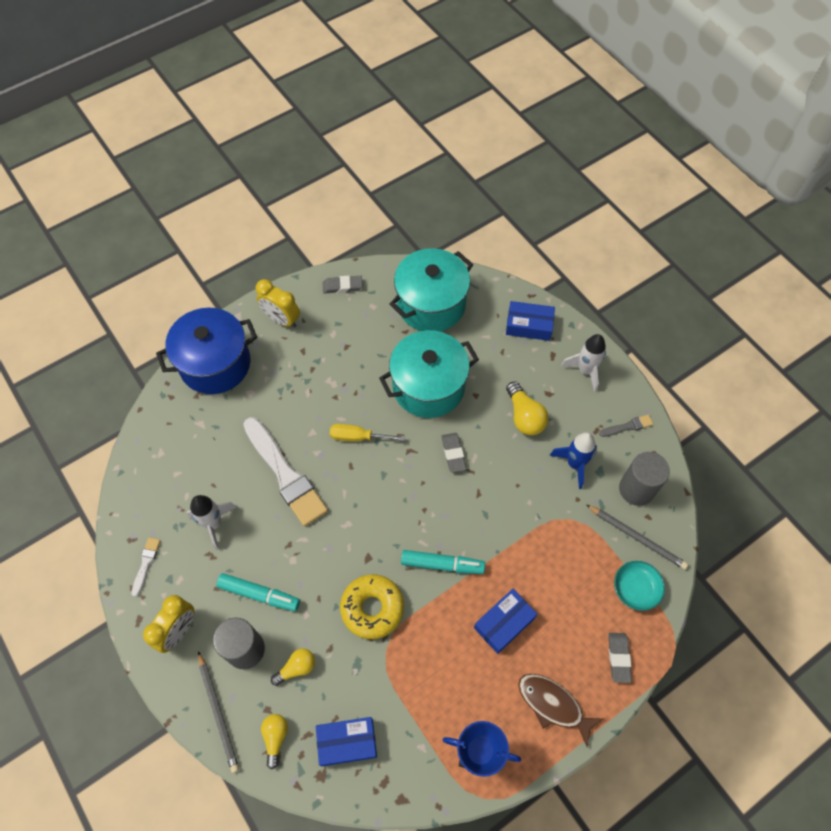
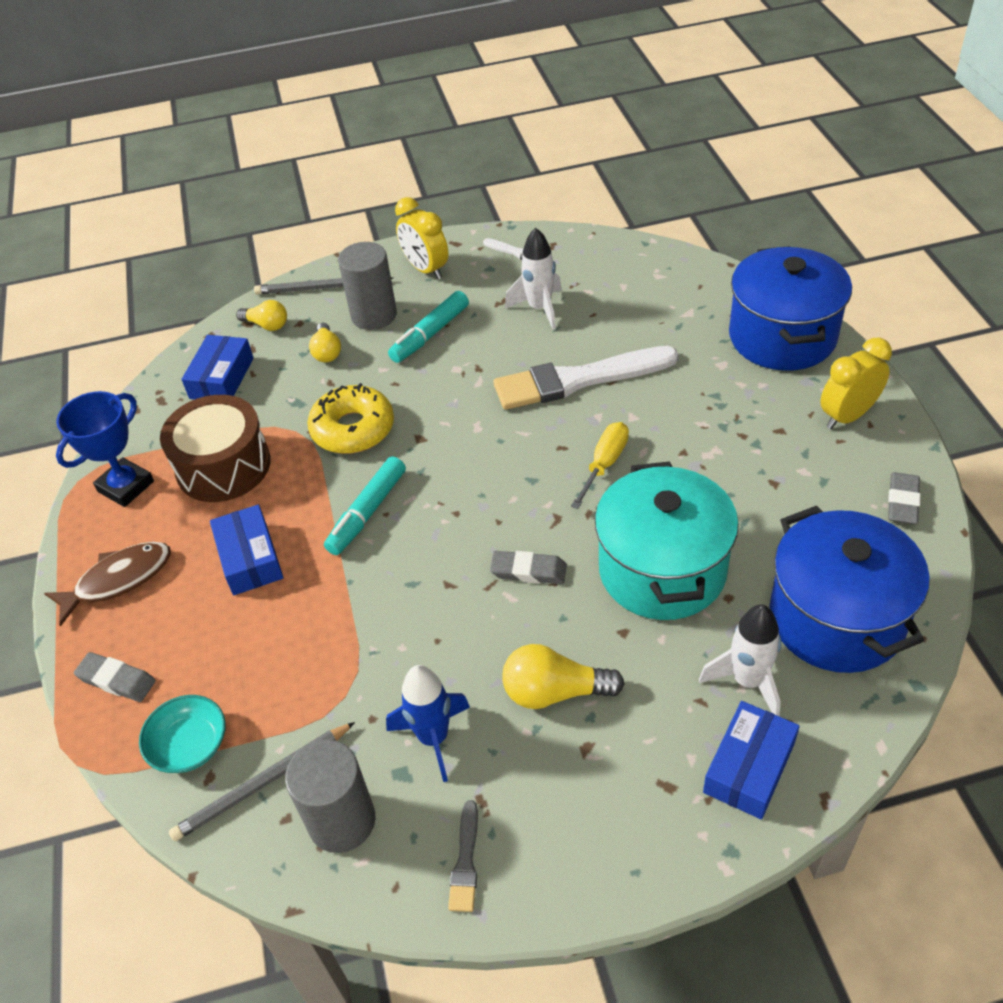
camera: 115 degrees right, 15 degrees down
turquoise pot [390,248,474,332] -> blue pot [769,506,930,673]
white rocket [561,334,606,392] -> white rocket moved to [699,604,781,716]
none -> brown drum [160,395,271,502]

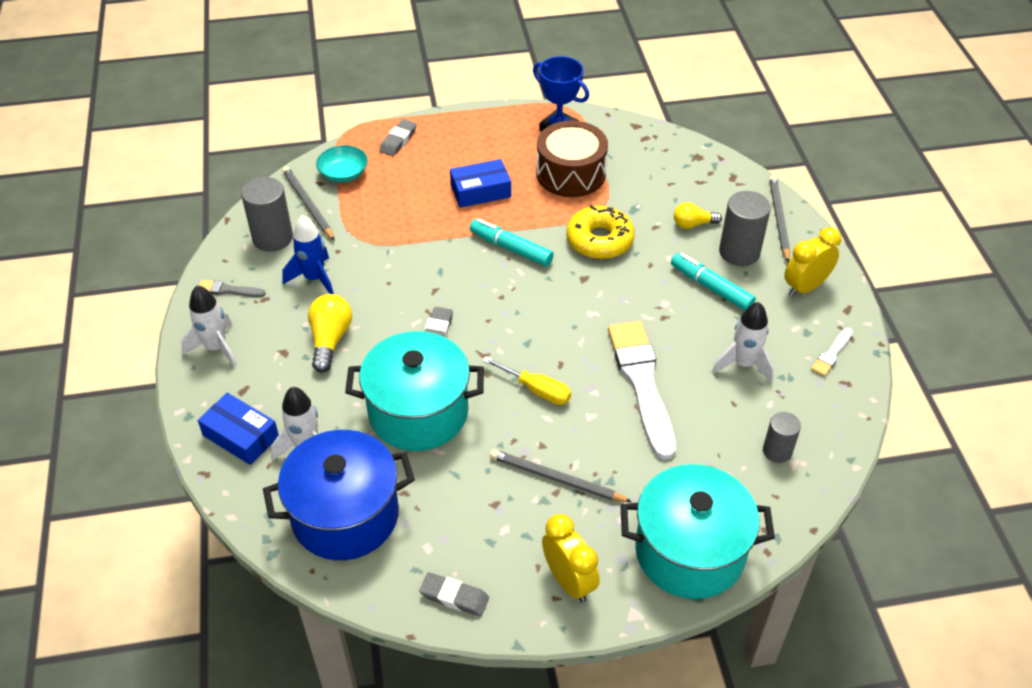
camera: 90 degrees right, 0 degrees up
brown fish [44,542,171,626] -> none
blue box [181,335,254,399] -> none
yellow light bulb [236,300,287,331] -> none
blue pot [729,246,852,371] -> turquoise pot [620,464,775,599]
none -> white rocket [181,285,237,368]
none -> grey pencil [490,449,632,502]
none -> grey cylinder [763,412,801,463]

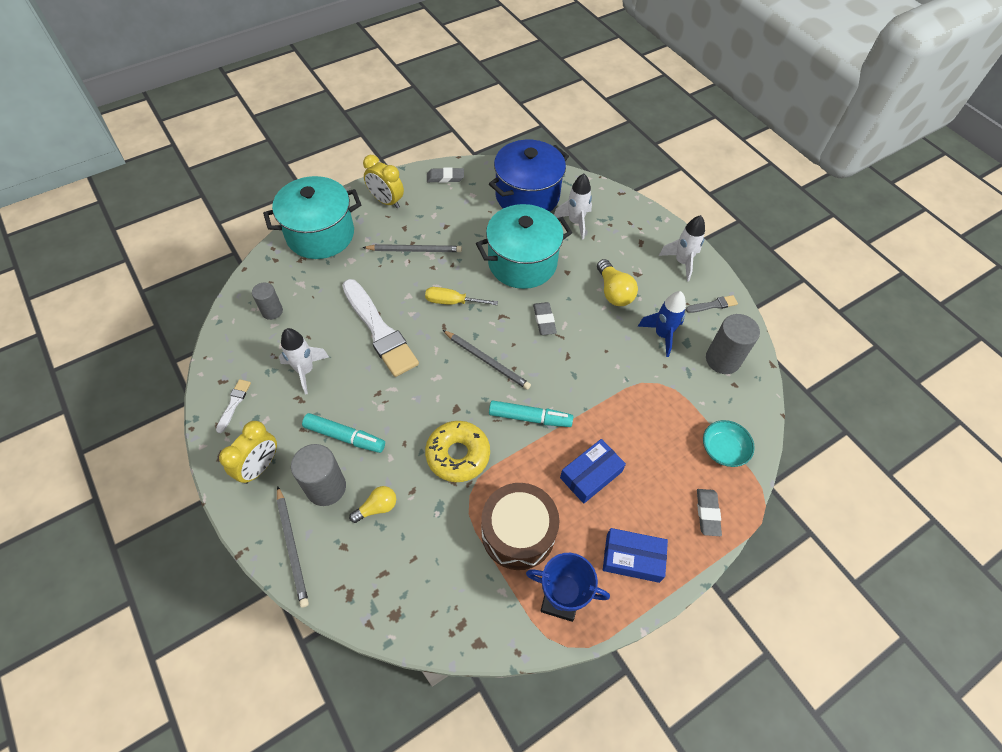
camera: 155 degrees right, 10 degrees up
blue box [198,393,279,465] -> blue box moved to [603,528,668,583]
grey pencil [282,166,335,241] -> grey pencil moved to [443,330,531,390]

